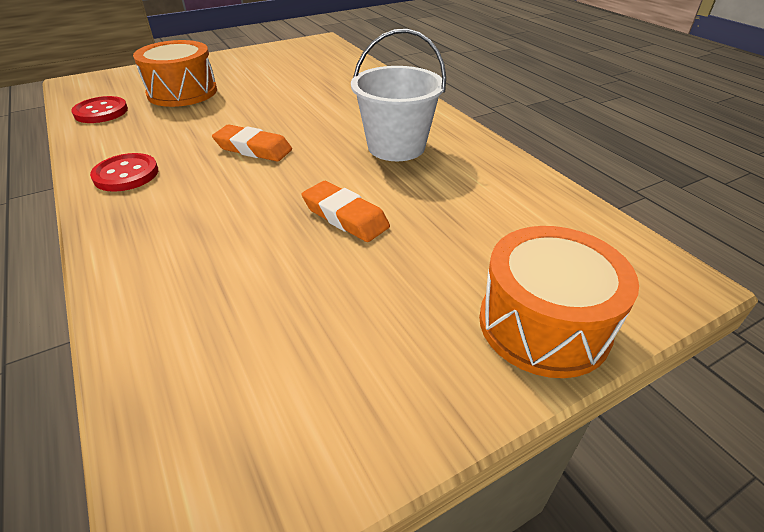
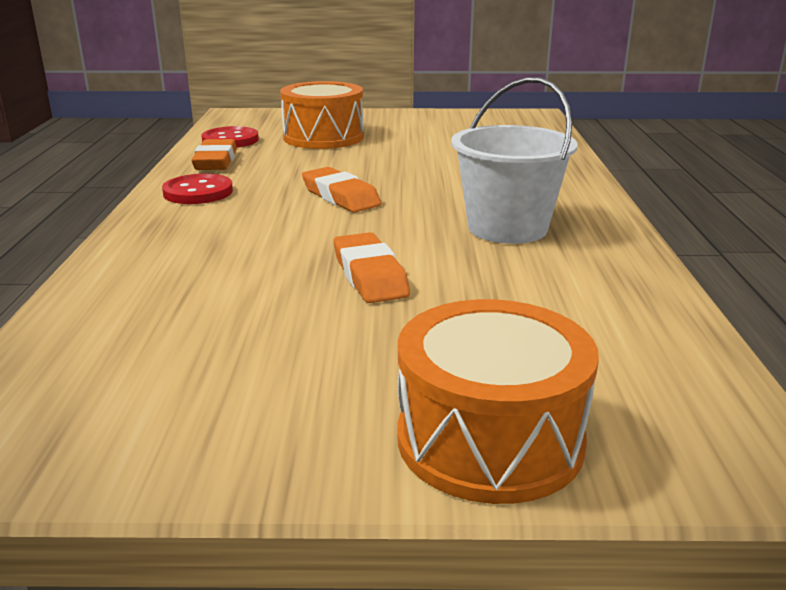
camera: 30 degrees right, 15 degrees down
none -> orange eraser [191,139,237,170]

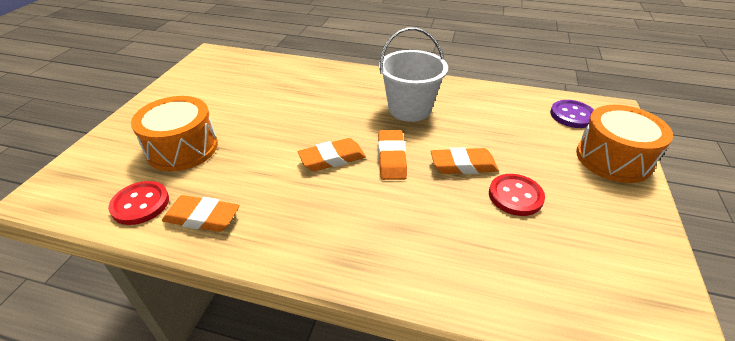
camera: 75 degrees left, 15 degrees up
red button [162,174,233,204] -> red button moved to [489,174,545,216]
none -> orange eraser [378,130,407,180]
none -> purple button [550,100,594,128]

